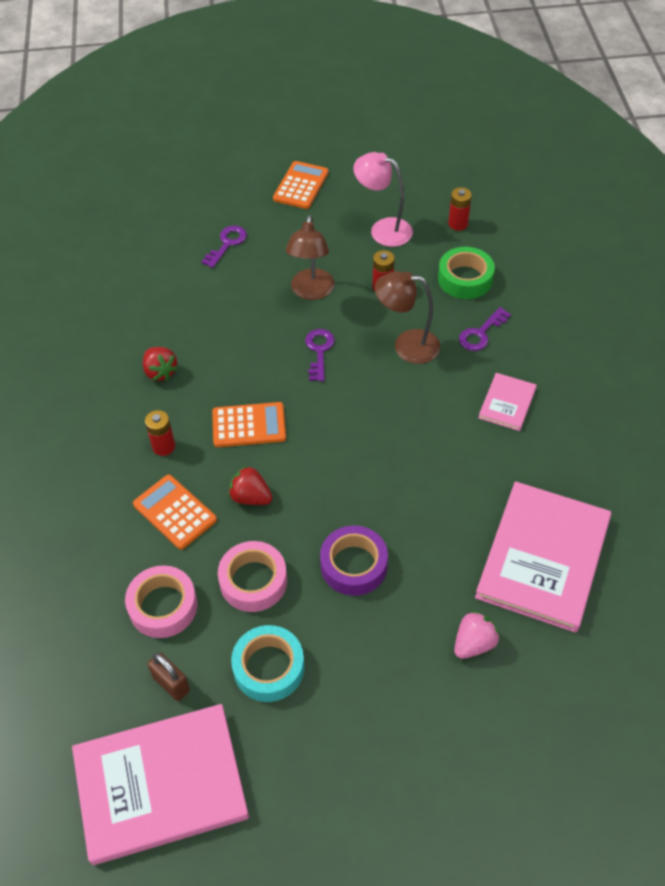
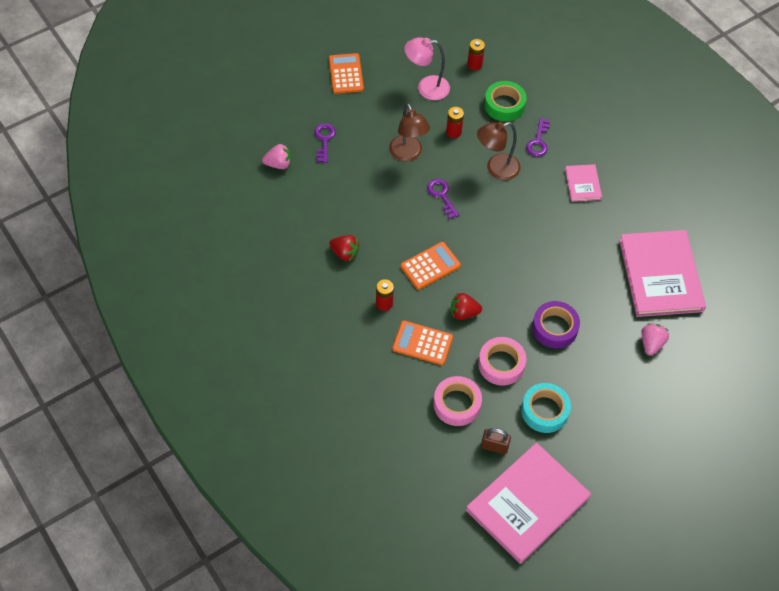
camera: 30 degrees left, 5 degrees up
none -> pink strawberry [262,144,291,169]

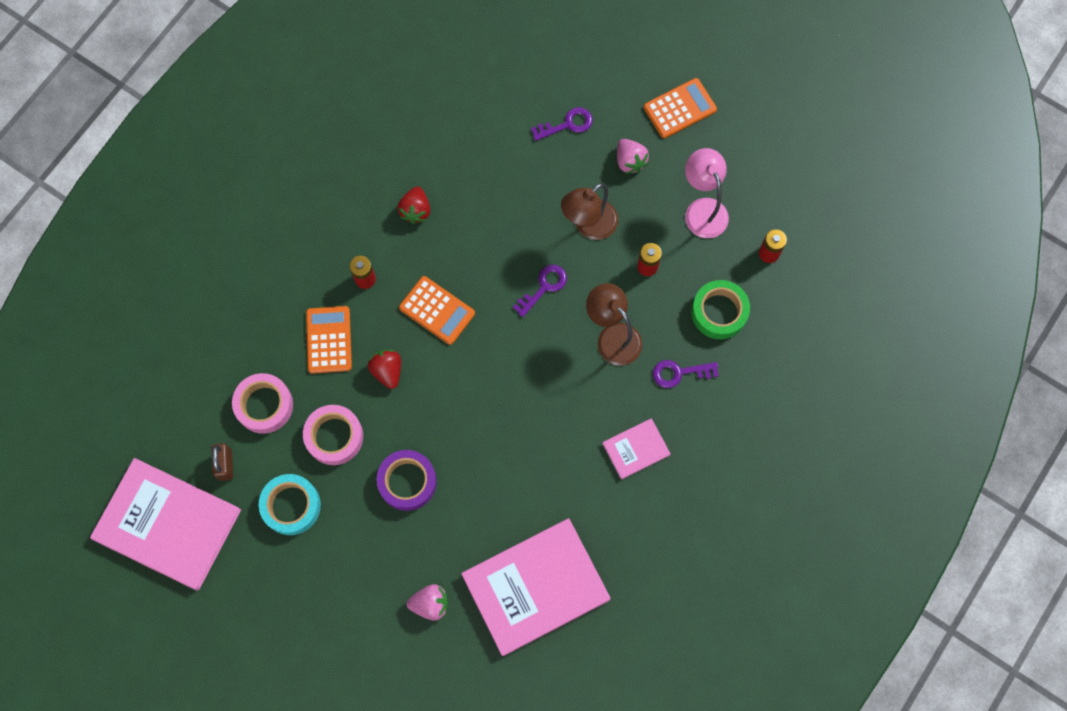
camera: 70 degrees right, 15 degrees up
pink strawberry [262,144,291,169] -> pink strawberry moved to [617,139,649,174]

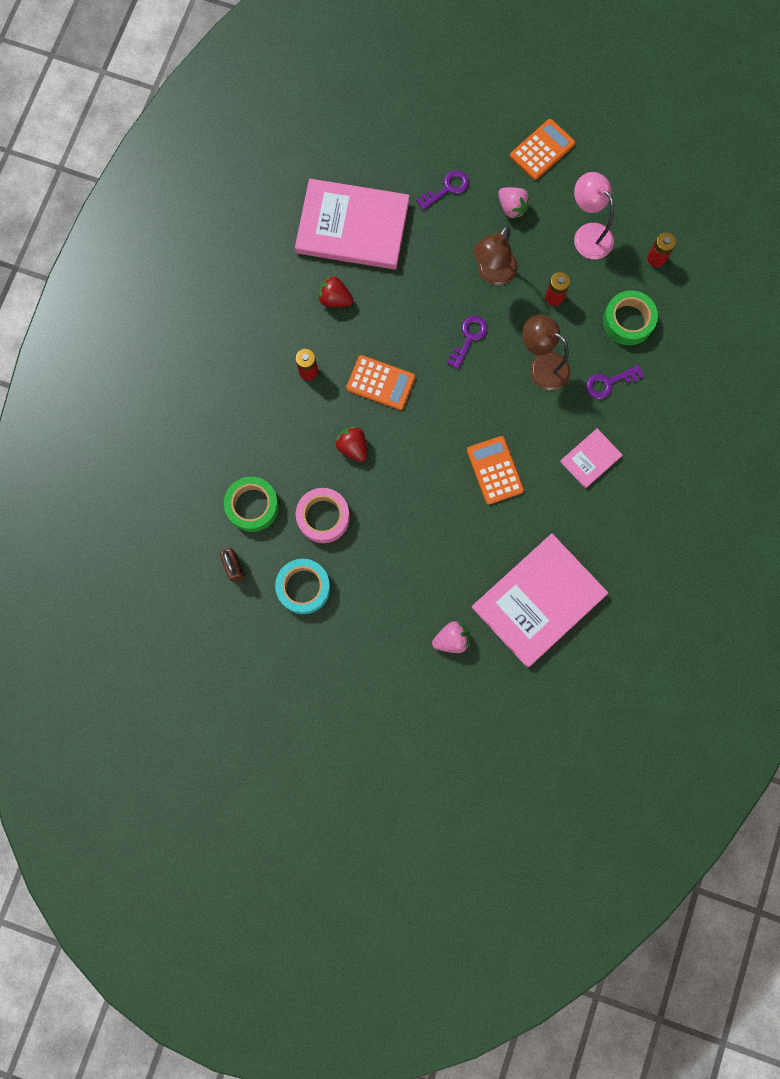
camera: 15 degrees left, 5 degrees up
pink book [90,458,241,591] -> pink book moved to [295,179,409,270]
pink tape [232,373,293,434] -> green tape [224,477,279,532]
orange calculator [306,306,352,374] -> orange calculator moved to [467,436,524,505]
purple tape [376,450,437,511] -> none
red strawberry [397,186,430,224] -> red strawberry turned 120 degrees clockwise [318,276,353,307]

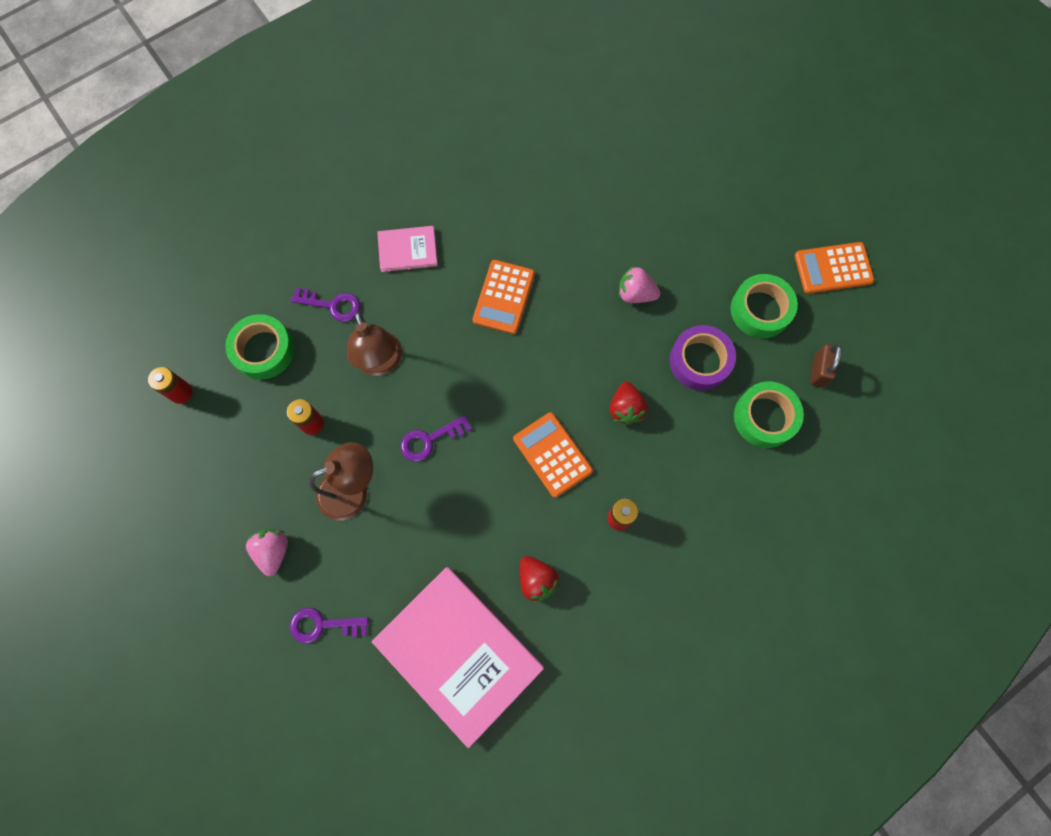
camera: 145 degrees left, 5 degrees down
turquoise tape [275,559,330,614] -> green tape [731,274,798,338]
pink tape [296,488,350,543] -> purple tape [669,325,736,391]
pink strawberry [432,621,470,653] -> pink strawberry moved to [619,266,660,303]
pink book [472,533,608,667] -> none
orange calculator [510,119,575,180] -> orange calculator moved to [795,242,874,294]
pink lamp [574,172,614,259] -> none

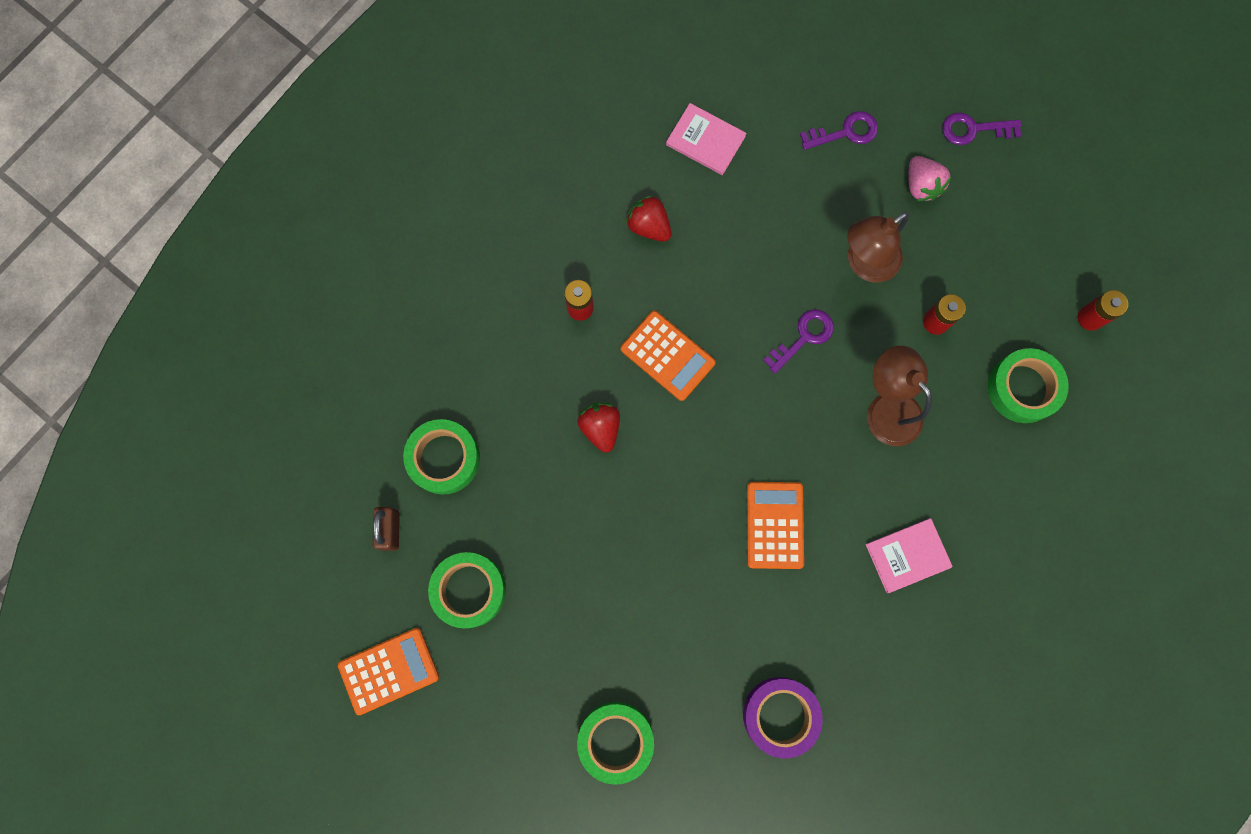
camera: 165 degrees right, 5 degrees up
purple key [291,288,360,322] -> purple key moved to [942,113,1021,145]
pink book [371,567,544,748] -> pink book [666,103,746,175], size x0.47
pink strawberry [619,266,660,303] -> none
purple tape [669,325,736,391] -> purple tape moved to [743,677,823,758]
none -> green tape [577,702,654,785]

